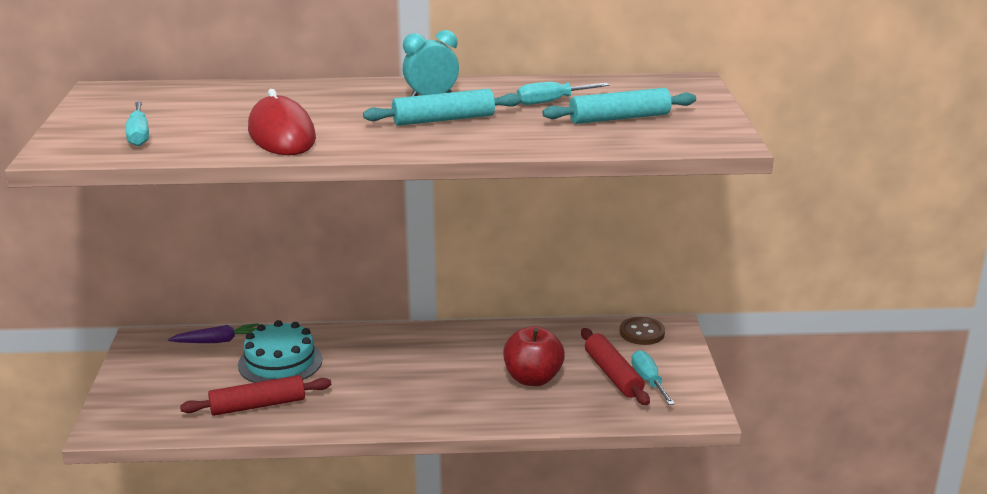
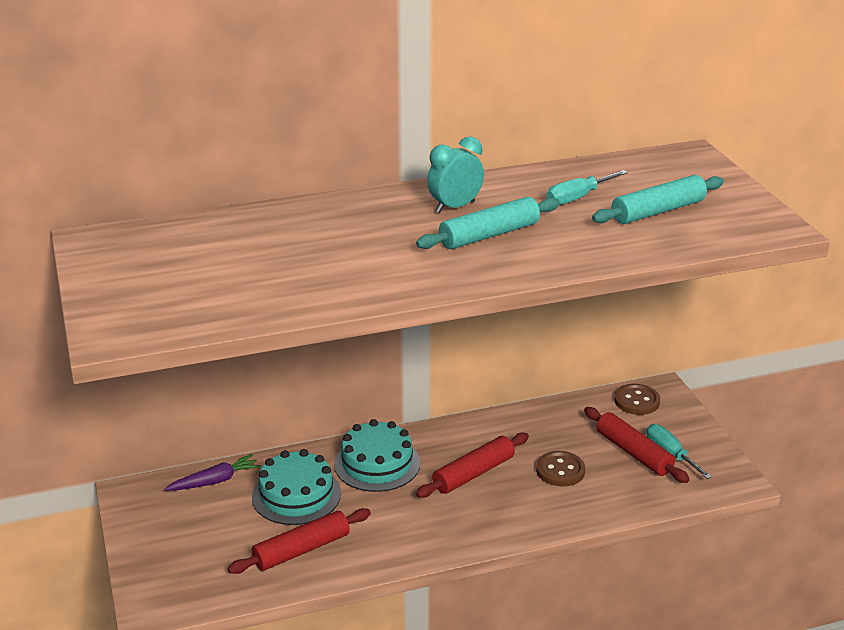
camera: 15 degrees left, 5 degrees up
turquoise screwdriver [125,102,149,146] -> none
red mouse [248,89,316,155] -> none
red apple [503,326,565,386] -> brown button [536,451,585,486]
none -> turquoise cake [334,419,420,492]
none -> red rolling pin [416,433,529,498]

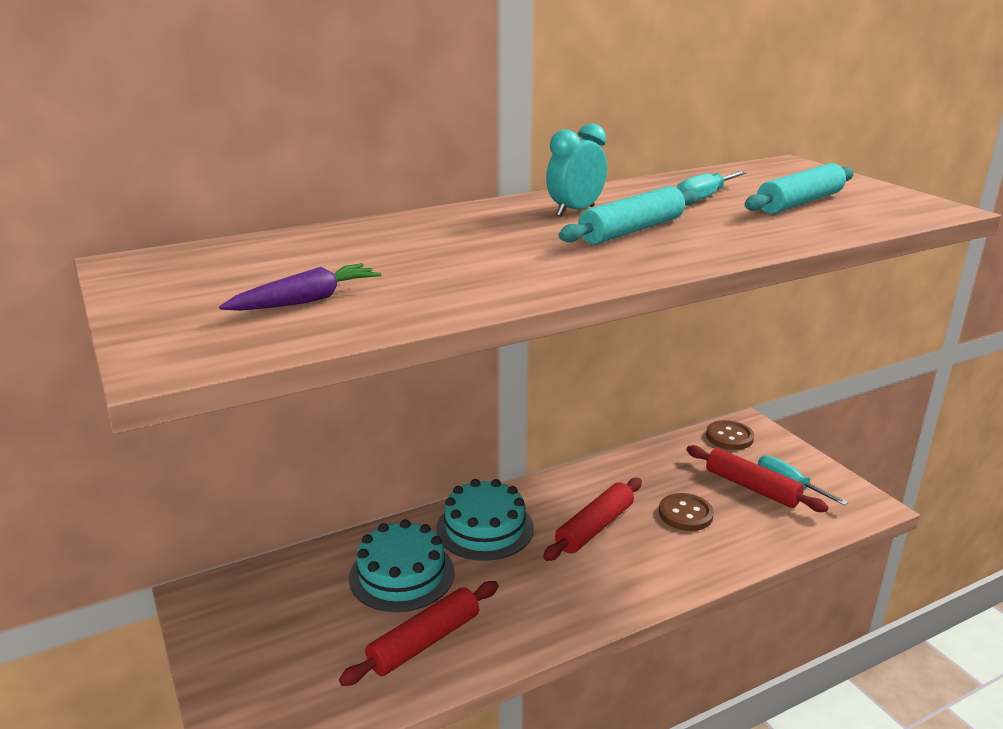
camera: 10 degrees left, 5 degrees down
purple carrot [164,454,261,491] -> purple carrot moved to [219,263,381,311]

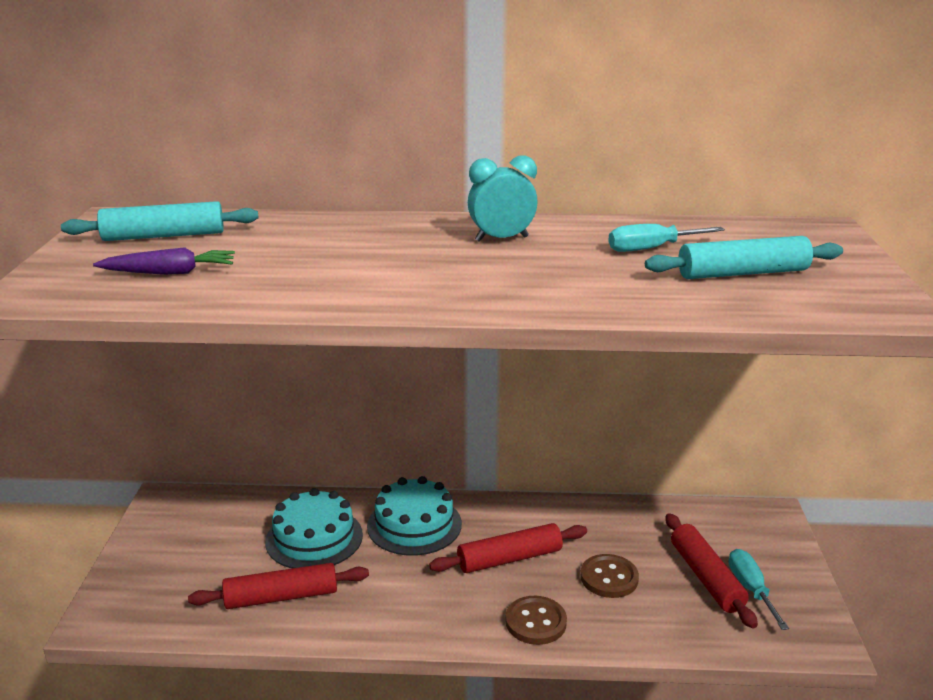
camera: 30 degrees right, 0 degrees up
turquoise rolling pin [559,186,698,244] -> turquoise rolling pin moved to [61,201,259,241]
brown button [706,420,754,450] -> brown button moved to [505,596,567,645]

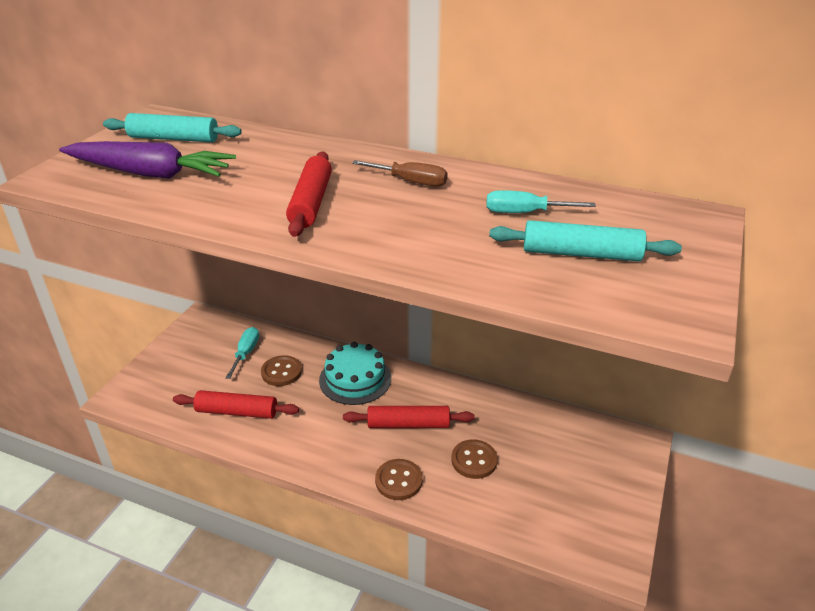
camera: 20 degrees right, 10 degrees up
purple carrot [93,247,235,275] -> purple carrot [59,141,236,179], size x1.78
turquoise cake [265,488,363,568] -> brown button [261,355,302,386]
turquoise clock [468,155,538,242] -> brown screwdriver [352,160,448,187]
red rolling pin [666,513,758,628] -> red rolling pin moved to [286,151,332,237]
turquoise screwdriver [729,549,789,630] -> turquoise screwdriver moved to [225,327,259,379]

